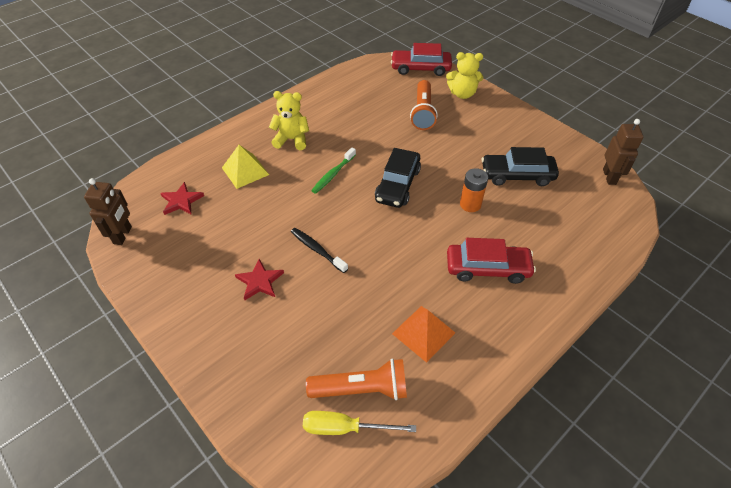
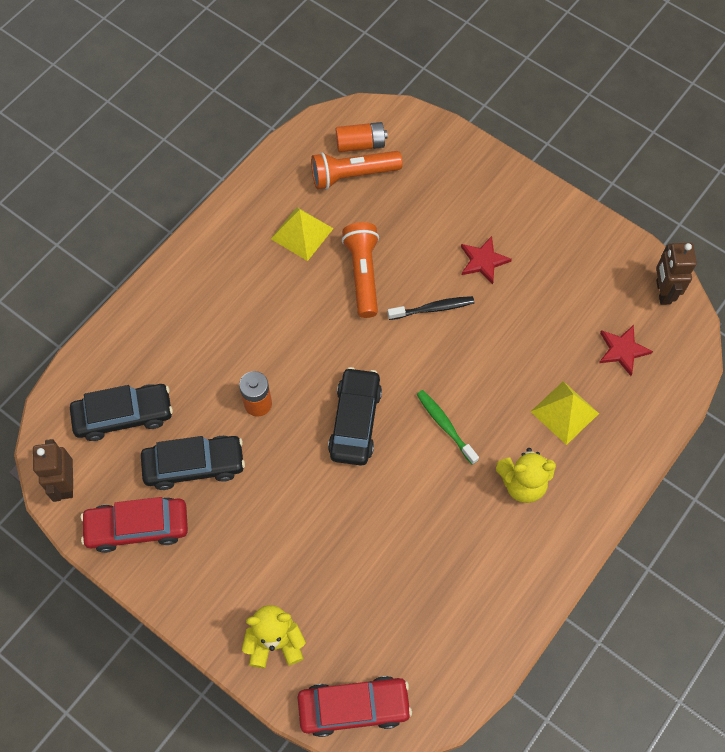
camera: 170 degrees right, 15 degrees up
black toothbrush [291,228,348,273] -> black toothbrush turned 45 degrees counterclockwise [387,296,474,320]
yellow screwdriver [303,411,416,435] -> orange battery [336,122,388,152]
green toothbrush [311,147,356,194] -> green toothbrush turned 60 degrees counterclockwise [416,390,479,465]
orange pyramid [392,306,455,363] -> yellow pyramid [271,207,334,261]
orange flashlight [410,80,438,130] -> orange flashlight moved to [342,222,379,318]
red car [447,238,536,284] -> red car moved to [81,497,188,553]
none -> black car [70,384,173,441]

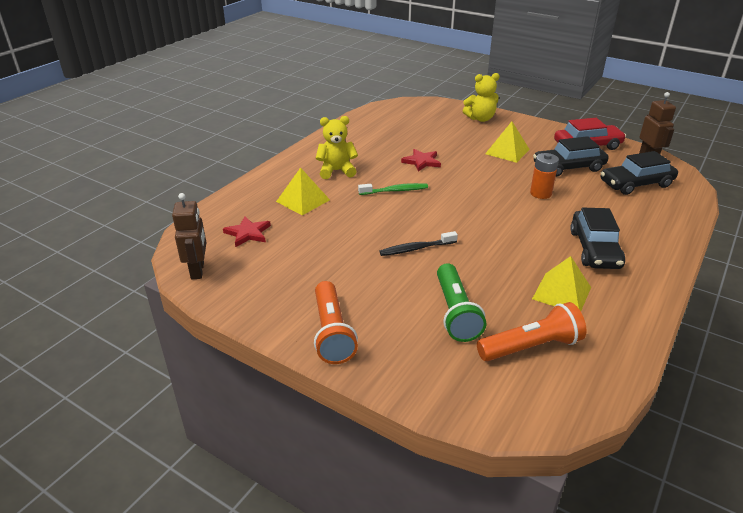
camera: 175 degrees right, 30 degrees down
red car [297,676,412,737] -> none
black car [328,367,382,466] -> black car moved to [570,208,625,269]
orange battery [336,122,388,152] -> none
orange flashlight [342,222,379,318] -> orange flashlight moved to [314,281,358,364]
green toothbrush [416,390,479,465] -> green toothbrush turned 60 degrees counterclockwise [358,183,428,195]
red star [461,236,512,284] -> red star moved to [401,149,441,172]
none -> green flashlight [437,263,486,342]
none -> yellow pyramid [485,121,530,163]

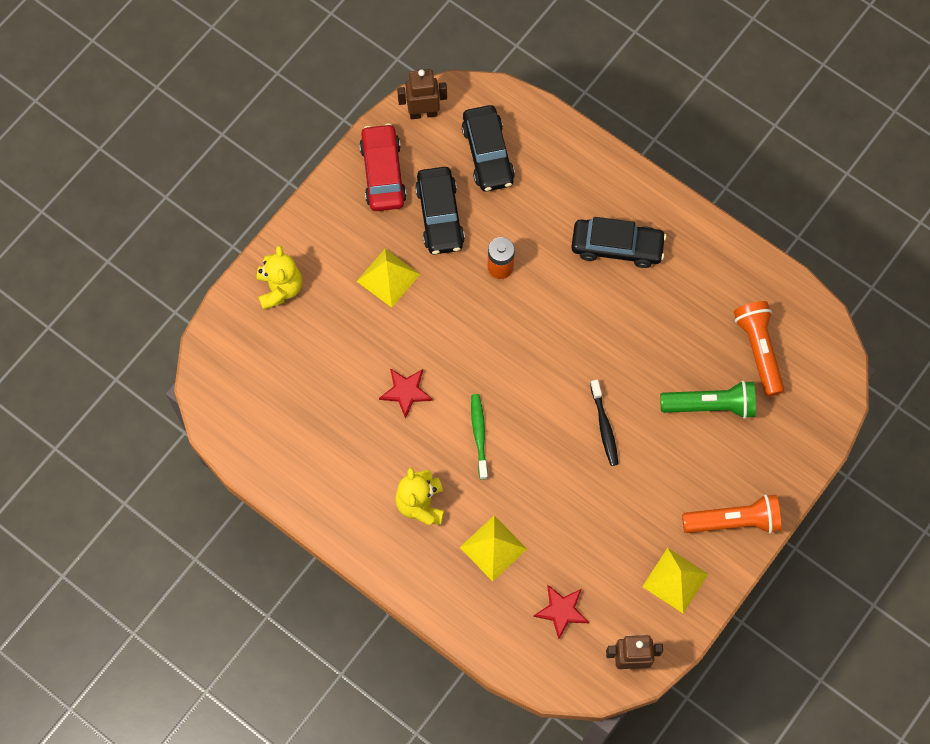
camera: 85 degrees left, 35 degrees up
yellow pyramid [532,256,591,311] -> yellow pyramid moved to [642,548,708,613]

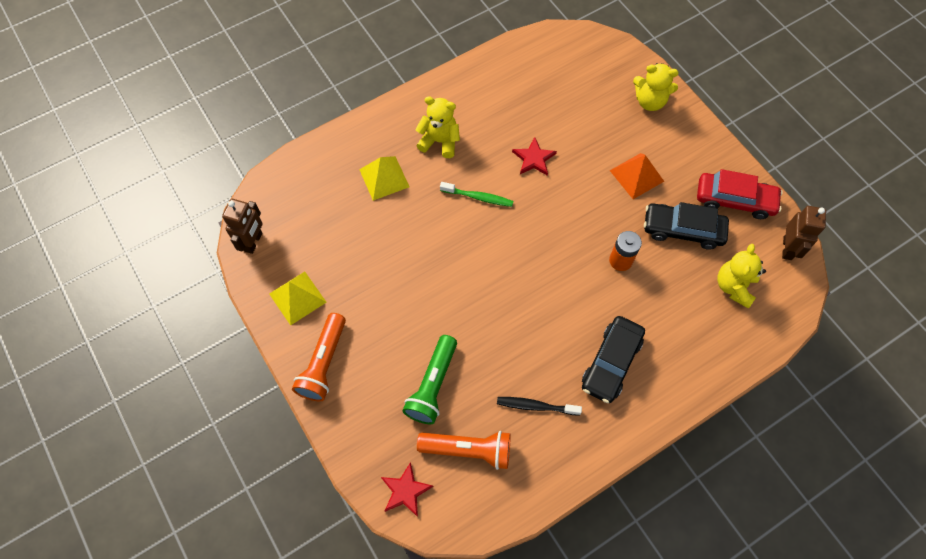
camera: 110 degrees right, 5 degrees down
yellow pyramid [356,249,420,308] -> orange pyramid [610,153,664,199]
black car [462,105,515,192] -> yellow teddy bear [717,243,766,308]
red star [533,585,589,639] -> red star moved to [381,462,434,517]
black toothbrush [590,380,619,466] -> black toothbrush moved to [497,397,582,416]

